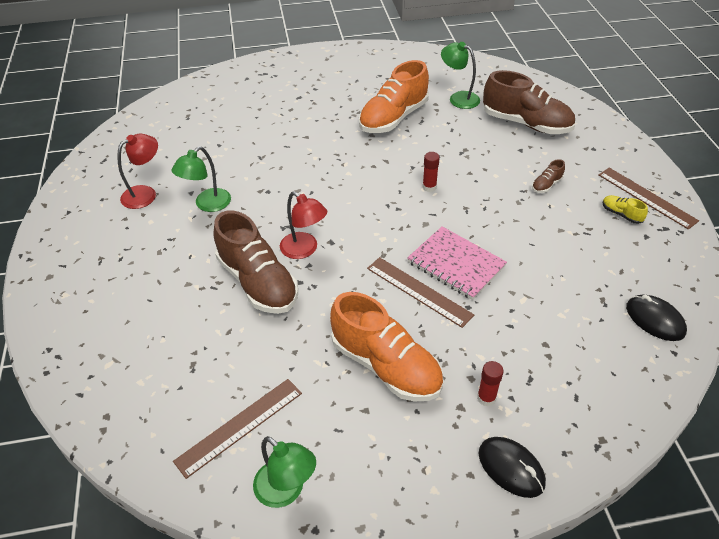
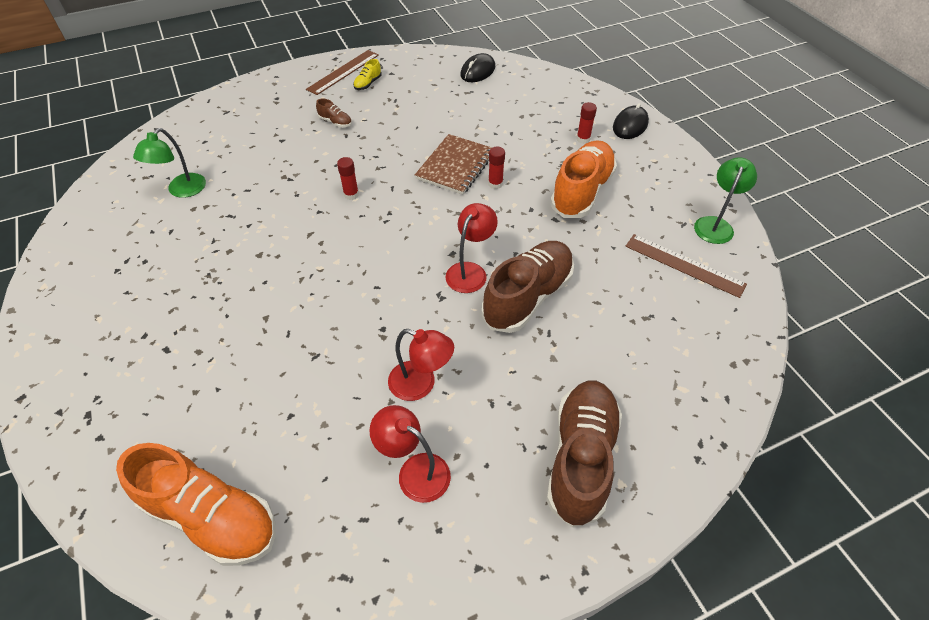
camera: 105 degrees left, 5 degrees up
green lamp [171,147,231,212] -> red lamp [388,329,454,401]
orange shoe [359,60,429,133] -> orange shoe moved to [116,443,276,566]
brown ruler [367,257,474,328] -> red glue stick [488,147,505,189]
pink notebook [407,227,507,300] -> brown notebook [415,134,492,195]
brown shoe [483,70,575,134] -> brown shoe moved to [547,381,622,527]

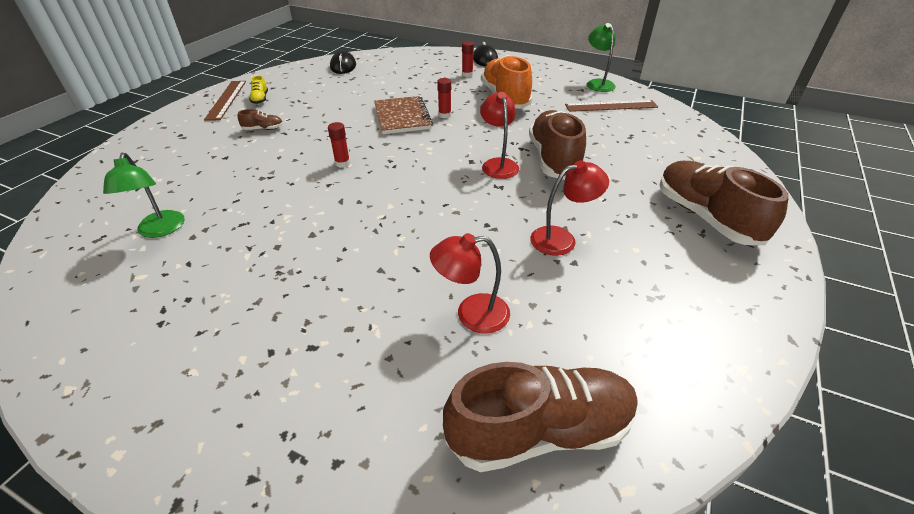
camera: 40 degrees left, 10 degrees down
orange shoe [116,443,276,566] -> brown shoe [443,362,638,472]
red lamp [369,405,451,503] -> red lamp moved to [430,233,510,334]

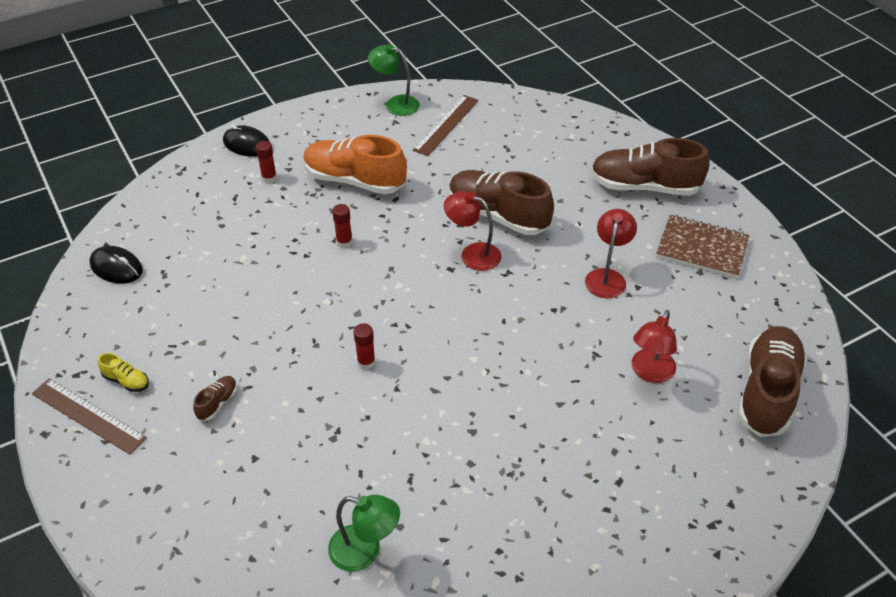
camera: 55 degrees left, 5 degrees up
brown notebook [374,96,433,134] -> brown notebook moved to [656,215,750,278]

